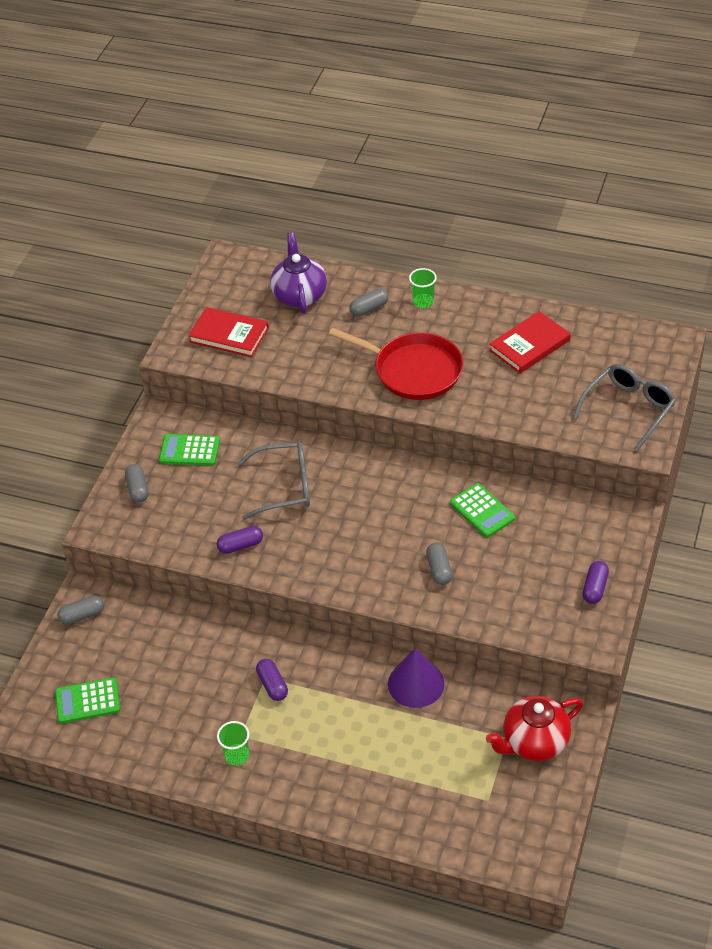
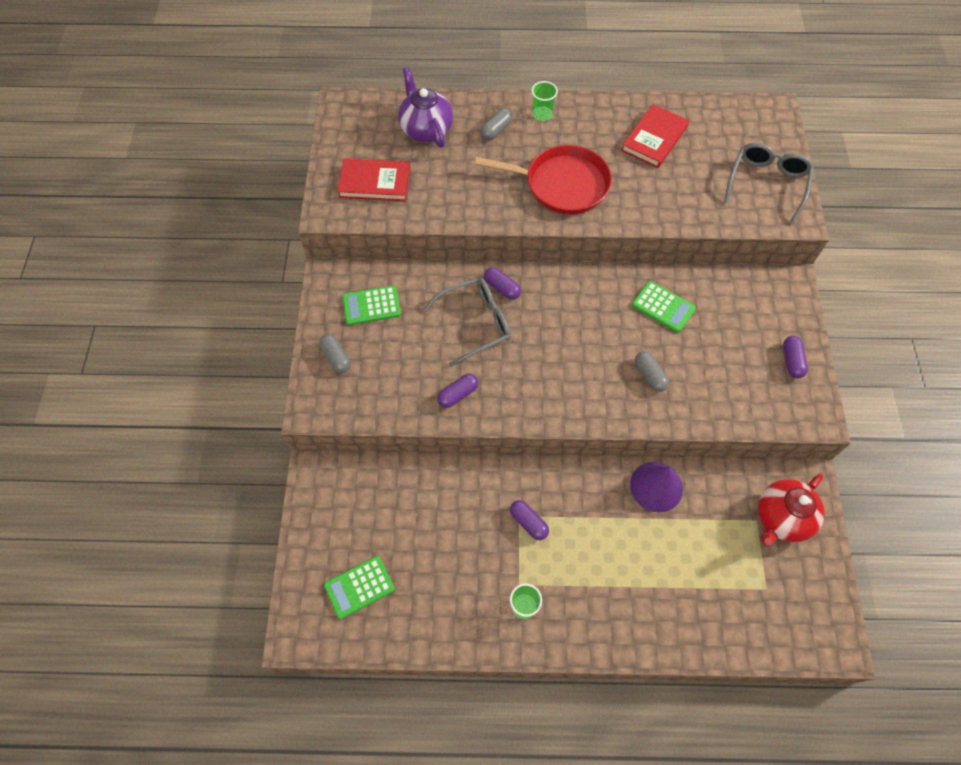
camera: 20 degrees left, 15 degrees up
grey capsule [57,595,104,625] -> none
none -> purple capsule [484,267,521,300]

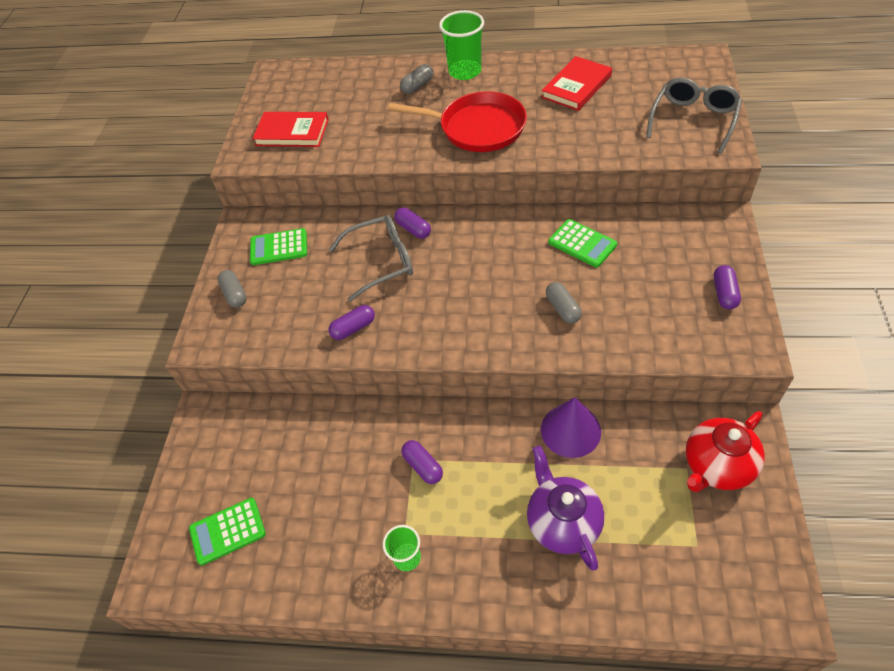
camera: 10 degrees right, 10 degrees down
purple teapot [398,67,453,148] -> purple teapot moved to [527,446,604,571]
green cup [531,81,558,121] -> green cup [439,10,484,80], size x1.68

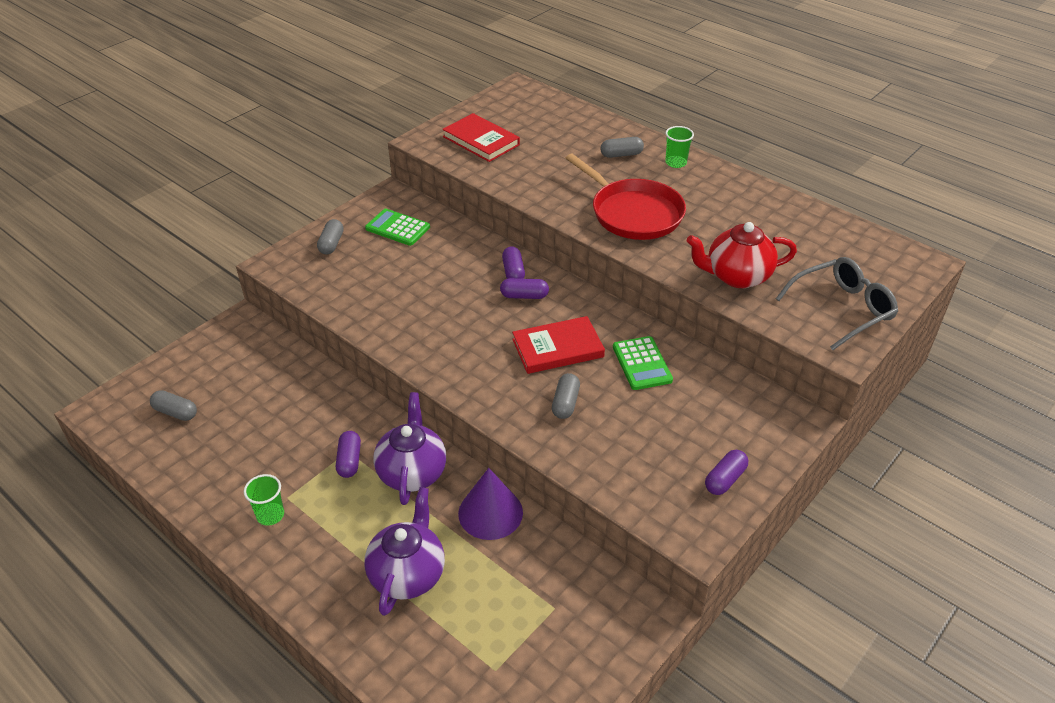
camera: 30 degrees right, 10 degrees down
green calculator [189,498,266,565] -> grey capsule [150,390,197,421]
grey glasses [329,215,413,302] -> none
purple capsule [329,305,375,340] -> purple capsule moved to [500,278,549,299]
green cup [439,10,484,80] -> green cup [665,126,694,168], size x0.59
red book [541,56,612,111] -> red book moved to [512,316,605,374]
red teapot [686,411,765,492] -> red teapot moved to [686,222,797,288]
none -> purple teapot [373,392,446,505]

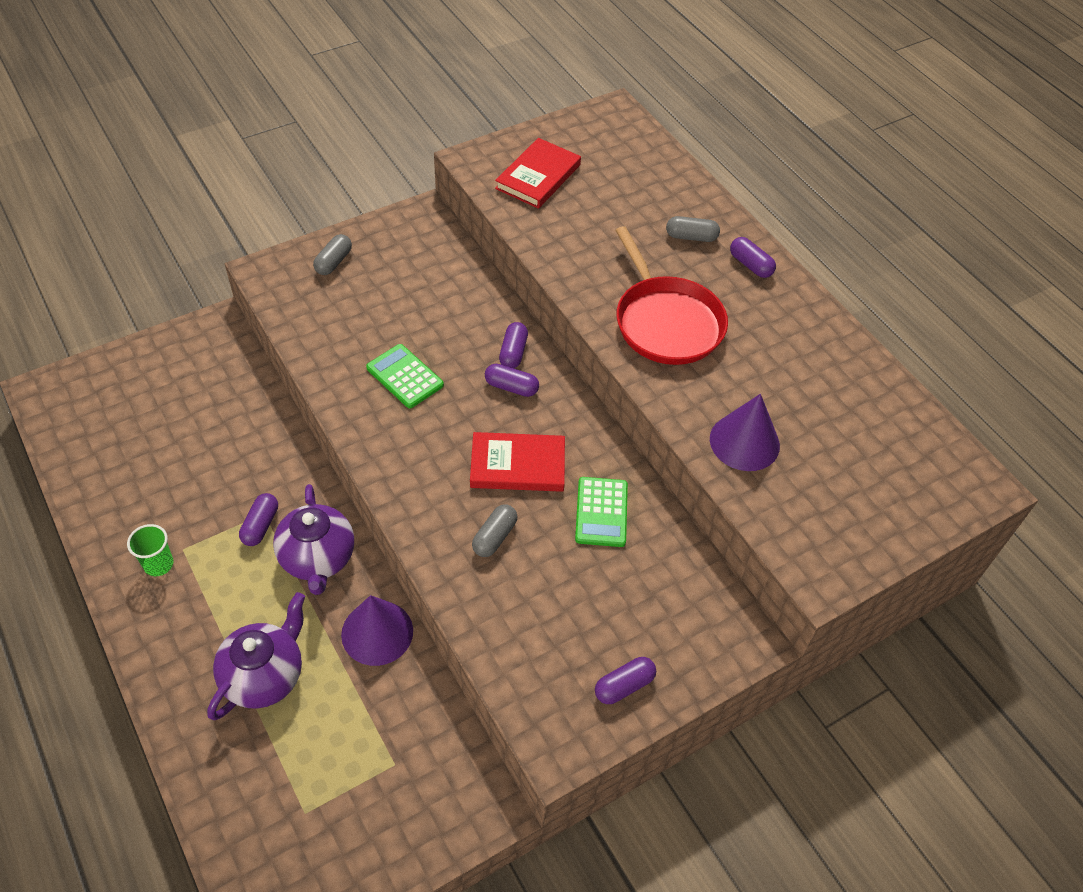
camera: 15 degrees right, 10 degrees up
grey capsule [150,390,197,421] -> none
green calculator [365,209,430,246] -> green calculator moved to [366,344,444,408]
purple teapot [373,392,446,505] -> purple teapot turned 150 degrees clockwise [273,484,354,595]
red book [442,113,520,162] -> red book turned 60 degrees clockwise [495,138,581,209]
green cup [665,126,694,168] -> purple capsule [730,237,776,278]
red teapot [686,222,797,288] -> purple cone [710,394,780,471]
grey glasses [776,257,898,350] -> none

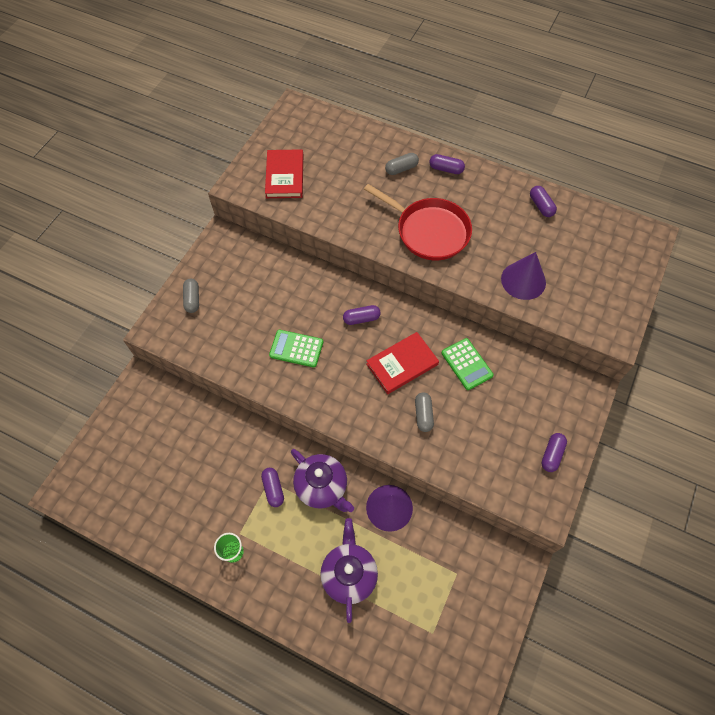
camera: 30 degrees left, 10 degrees up
purple capsule [499,322,528,368] -> purple capsule moved to [530,186,557,217]

